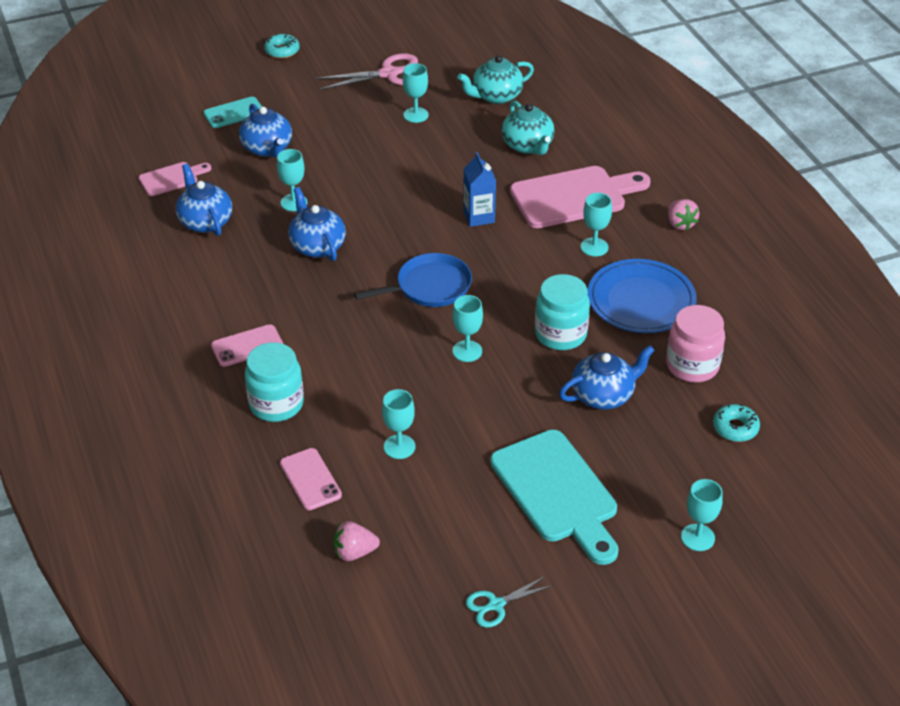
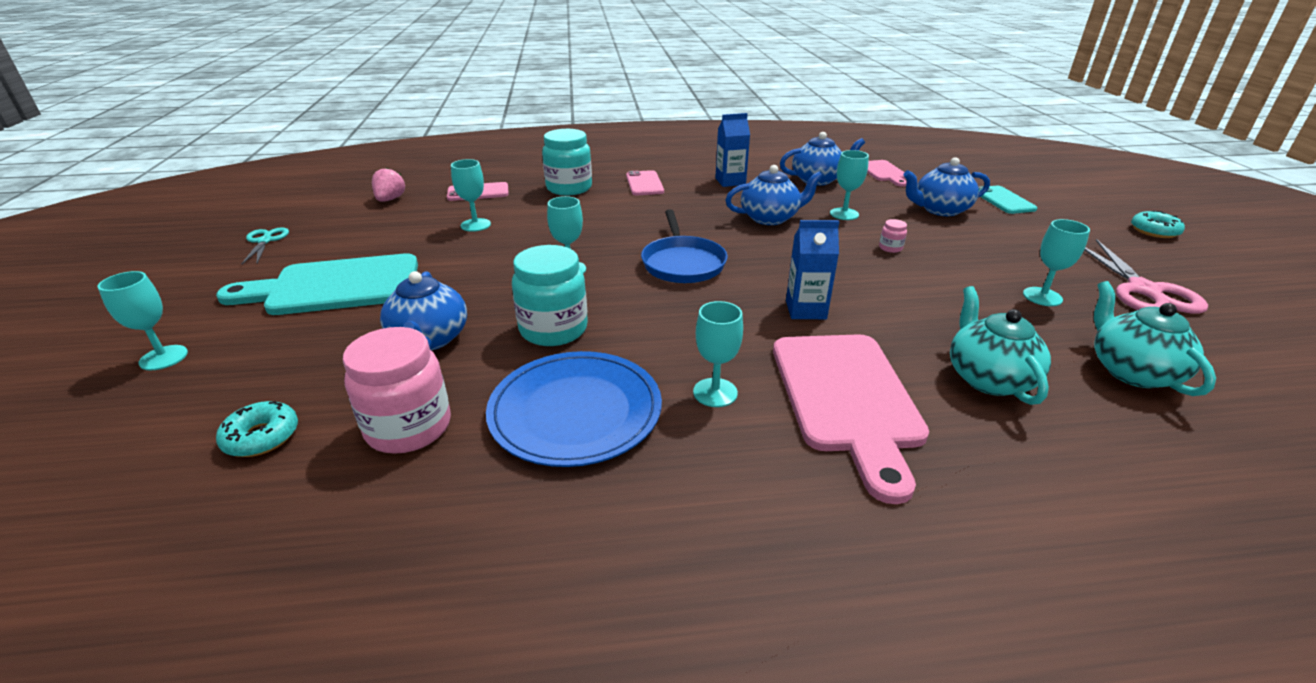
camera: 105 degrees right, 10 degrees down
turquoise teapot [501,100,555,155] -> turquoise teapot turned 90 degrees clockwise [950,286,1051,405]
pink strawberry [668,199,700,231] -> none
none -> blue carton [715,113,750,187]
none -> pink jar [879,219,907,253]

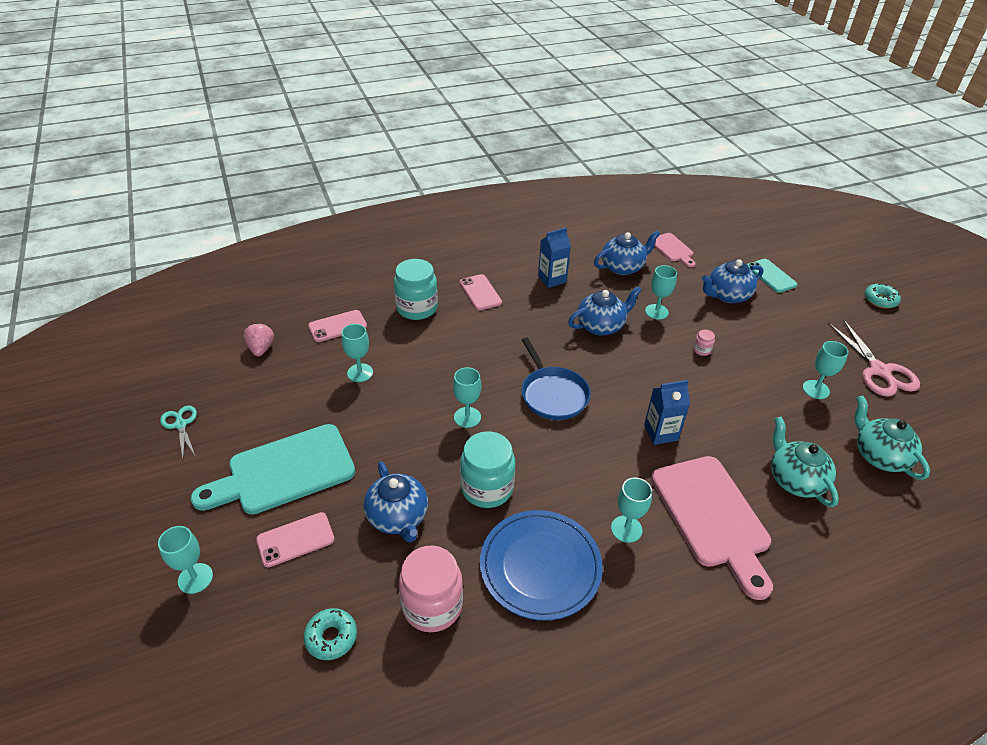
camera: 15 degrees left, 10 degrees up
none -> pink phone [256,512,335,568]

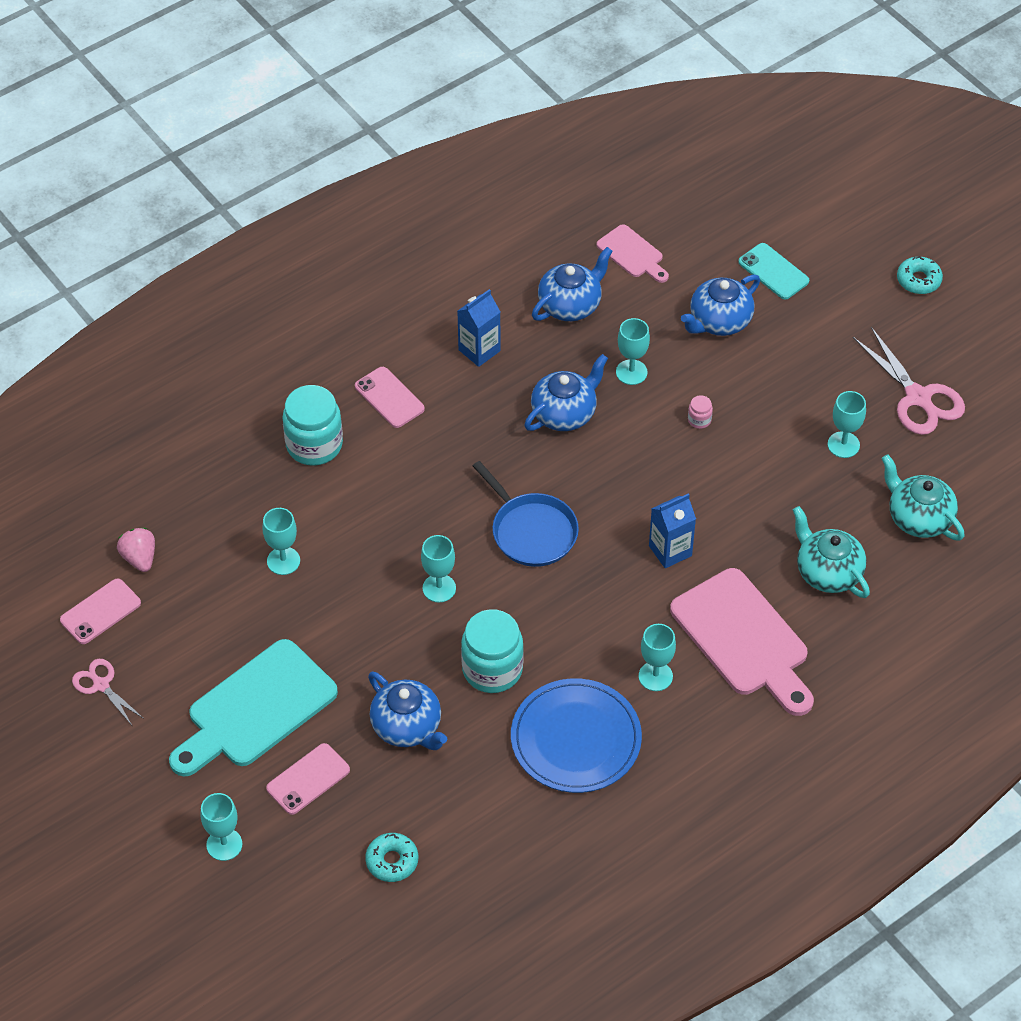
camera: 15 degrees left, 10 degrees up
turquoise scissors [160,406,197,458] -> pink scissors [72,659,144,725]
pink phone [308,310,367,342] -> pink phone moved to [60,579,141,644]
pink jar [399,546,463,632] -> none

